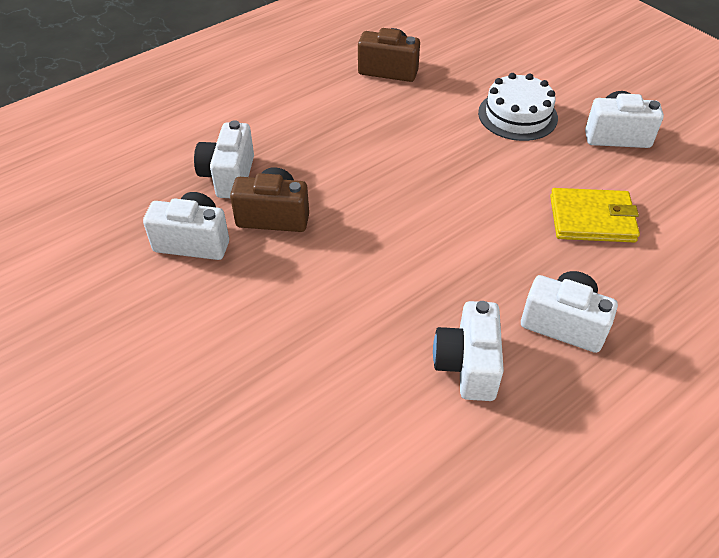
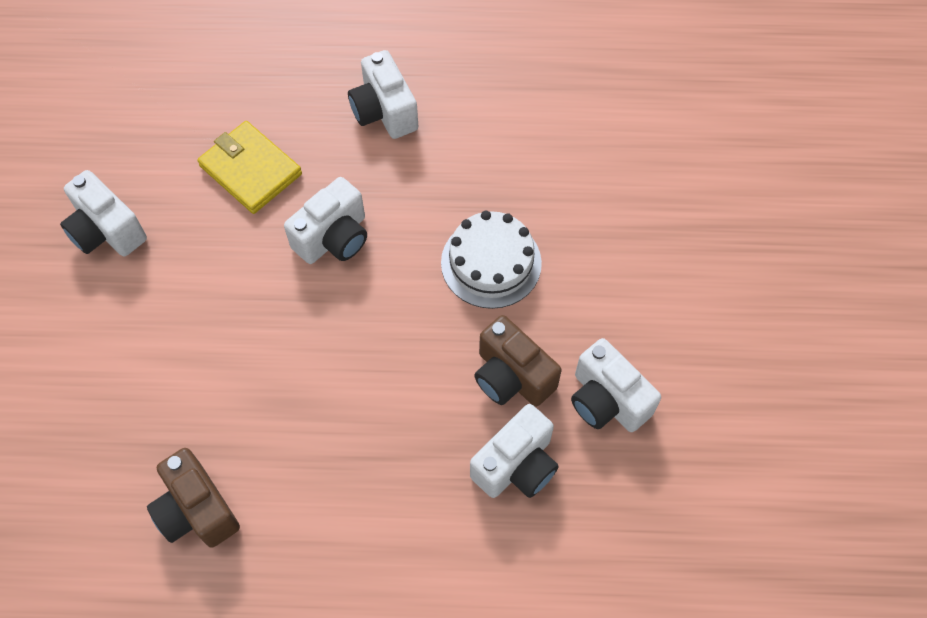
camera: 140 degrees left, 15 degrees up
white camera [433,301,504,401] -> white camera moved to [284,177,367,264]
white cake [478,73,558,141] -> white cake moved to [441,211,542,309]

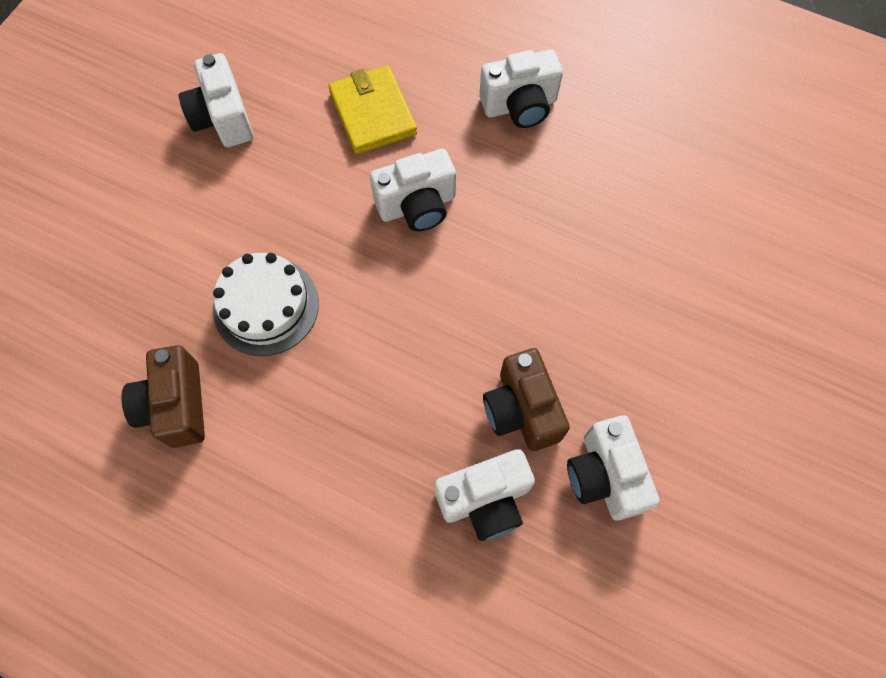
camera: 25 degrees right, 5 degrees up
white camera [348,50,418,139] -> white camera turned 105 degrees counterclockwise [479,49,563,128]
white cake [441,211,542,309] -> white cake moved to [213,253,319,356]

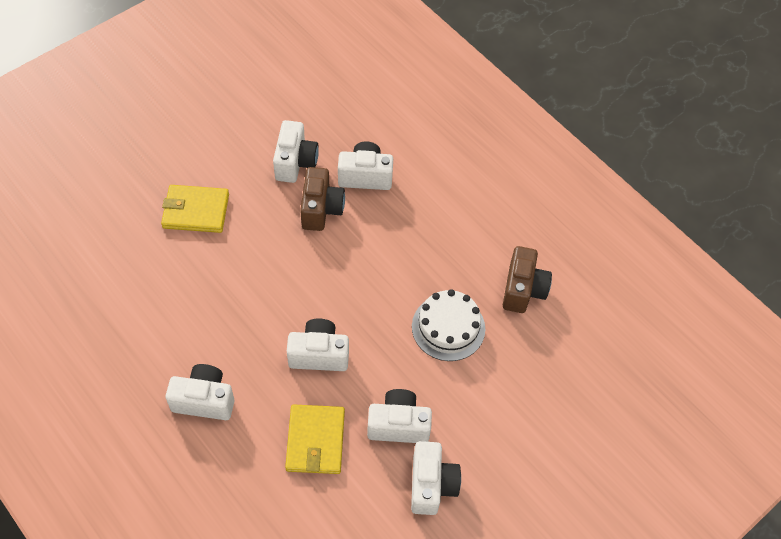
camera: 160 degrees left, 10 degrees down
none -> yellow wallet [161,185,229,233]
none -> white camera [367,389,432,443]

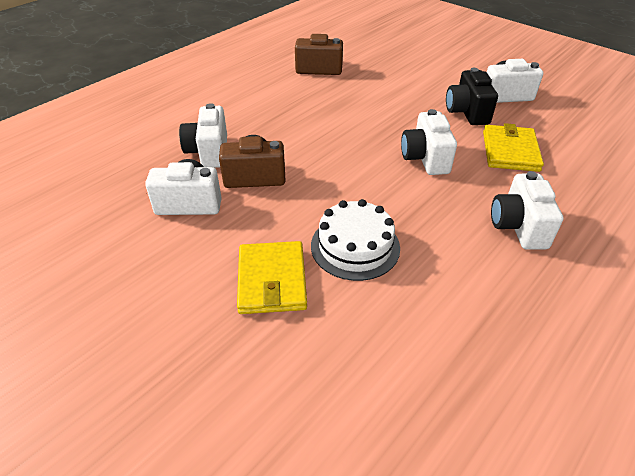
camera: 95 degrees left, 15 degrees down
yellow wallet [285,404,345,474] -> yellow wallet turned 75 degrees counterclockwise [483,123,544,172]
white camera [367,389,432,443] -> black camera [446,68,498,125]
white cake [412,289,485,361] -> white cake moved to [311,199,400,281]

